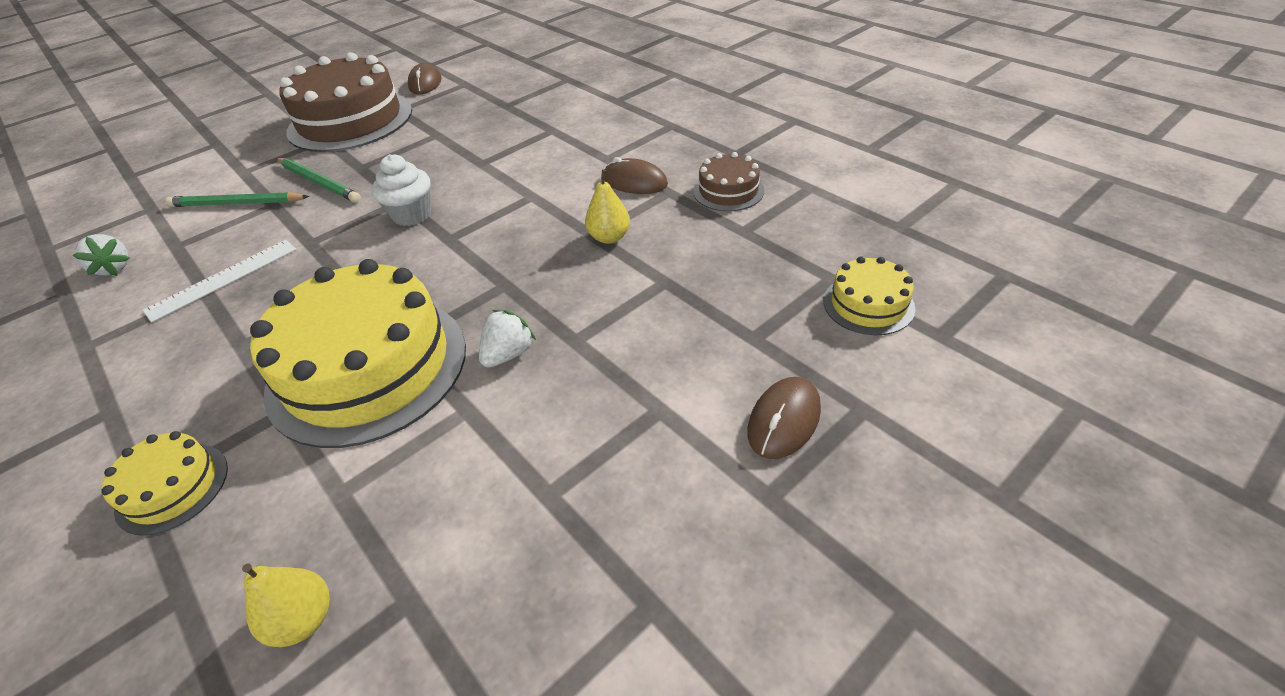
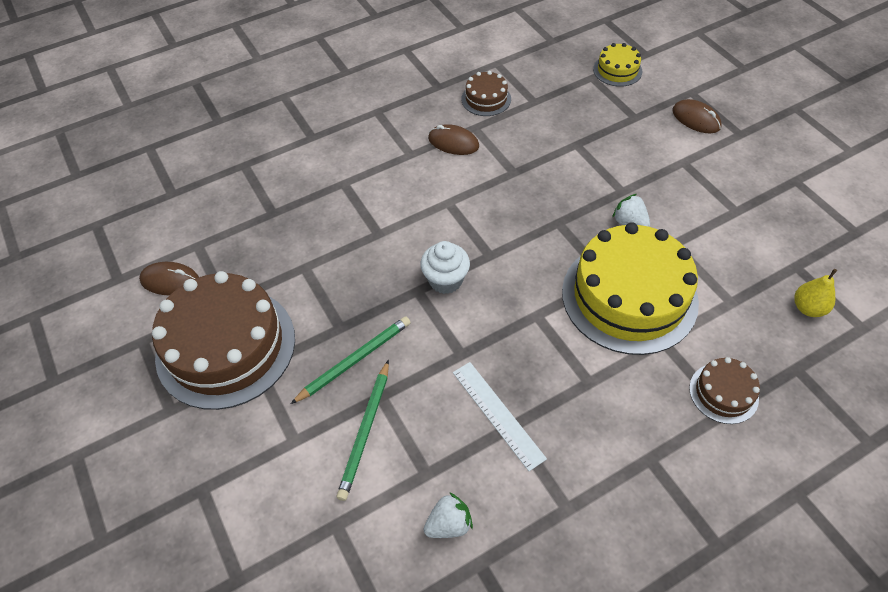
camera: 80 degrees left, 10 degrees up
yellow cake [101,431,228,536] -> brown cake [689,357,760,424]
yellow pear [585,169,630,244] -> none
brown mouse [604,157,668,194] -> brown mouse turned 75 degrees clockwise [428,124,479,155]

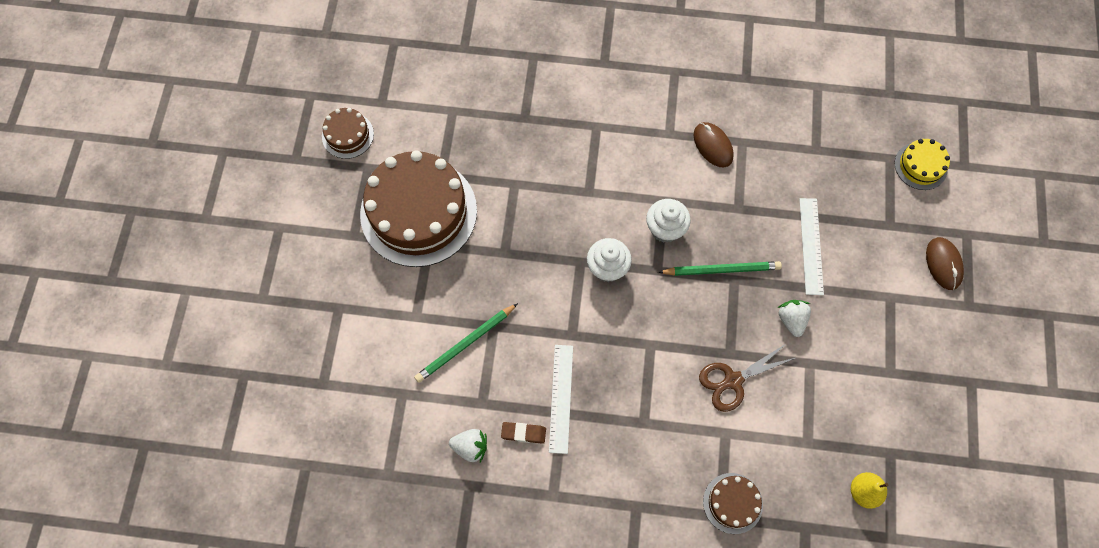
camera: 35 degrees right, 15 degrees up
brown mouse [139,262,199,295] -> none
green pencil [291,316,411,404] -> green pencil moved to [658,261,782,276]
brown cake [461,71,511,116] -> brown cake moved to [322,108,374,159]
yellow cake [562,222,699,355] -> brown scissors [699,343,795,412]
none -> brown eraser [501,422,546,444]
none -> white cupcake [646,199,691,243]
none -> white ruler [799,198,824,295]

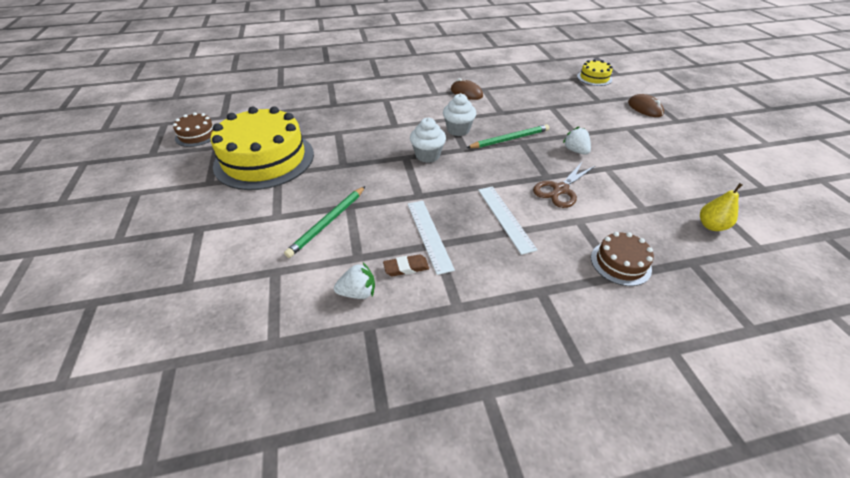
camera: 20 degrees left, 25 degrees down
brown cake [360,150,477,267] -> yellow cake [210,106,314,190]
white ruler [799,198,824,295] -> white ruler moved to [478,186,538,255]

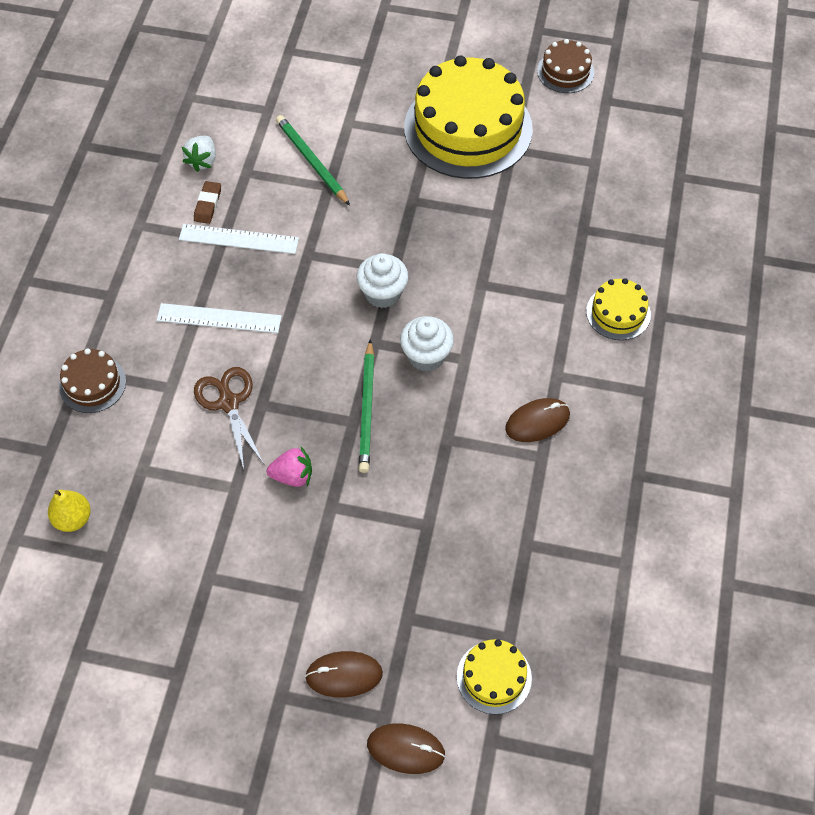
camera: 115 degrees right, 15 degrees up
white strawberry [563,126,591,155] -> pink strawberry [267,447,312,487]
none -> brown mouse [367,723,445,774]
none -> yellow cake [586,278,651,340]

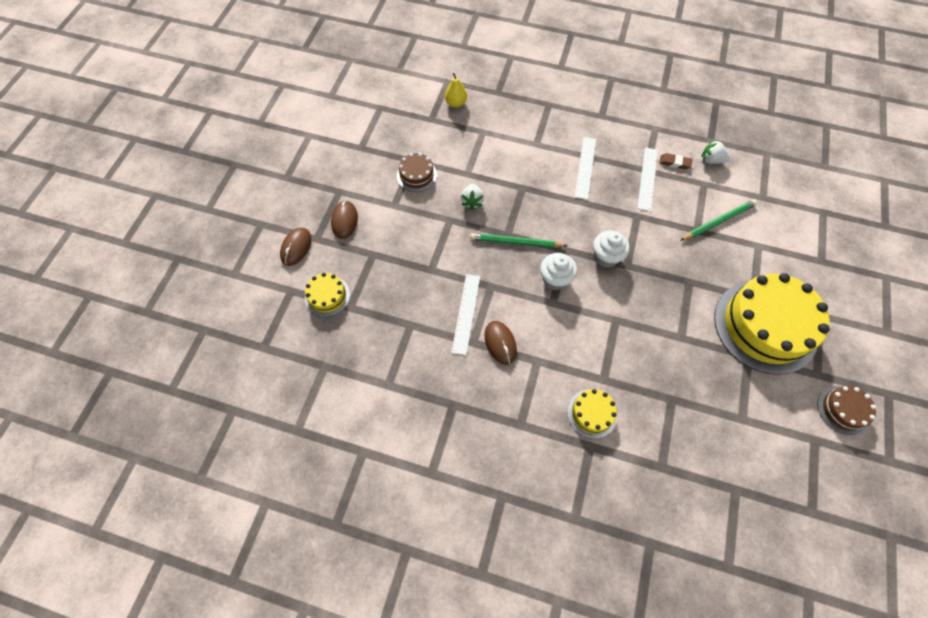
camera: 95 degrees right, 5 degrees up
brown cake [59,348,126,413] -> brown cake moved to [397,153,437,192]
brown scissors [194,367,264,469] -> none
pink strawberry [267,447,312,487] -> white strawberry [461,184,484,210]
none -> white ruler [451,274,480,355]

